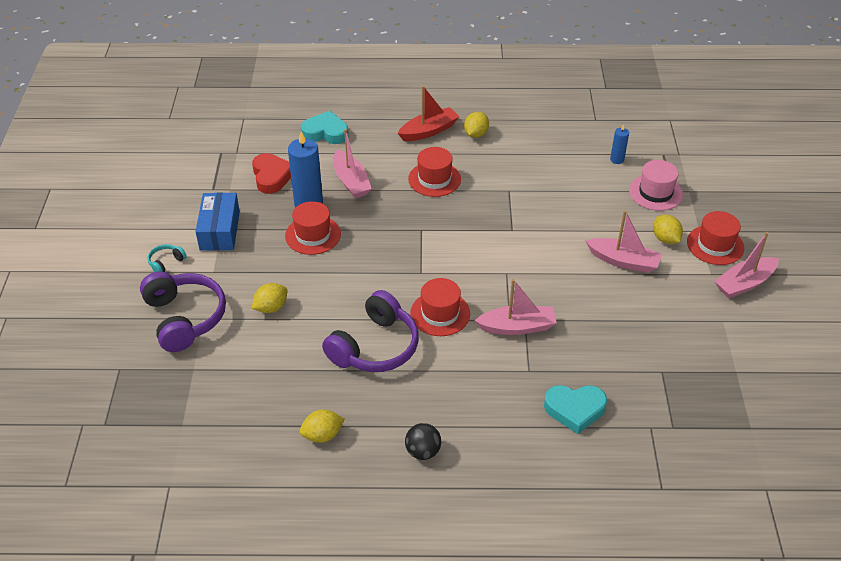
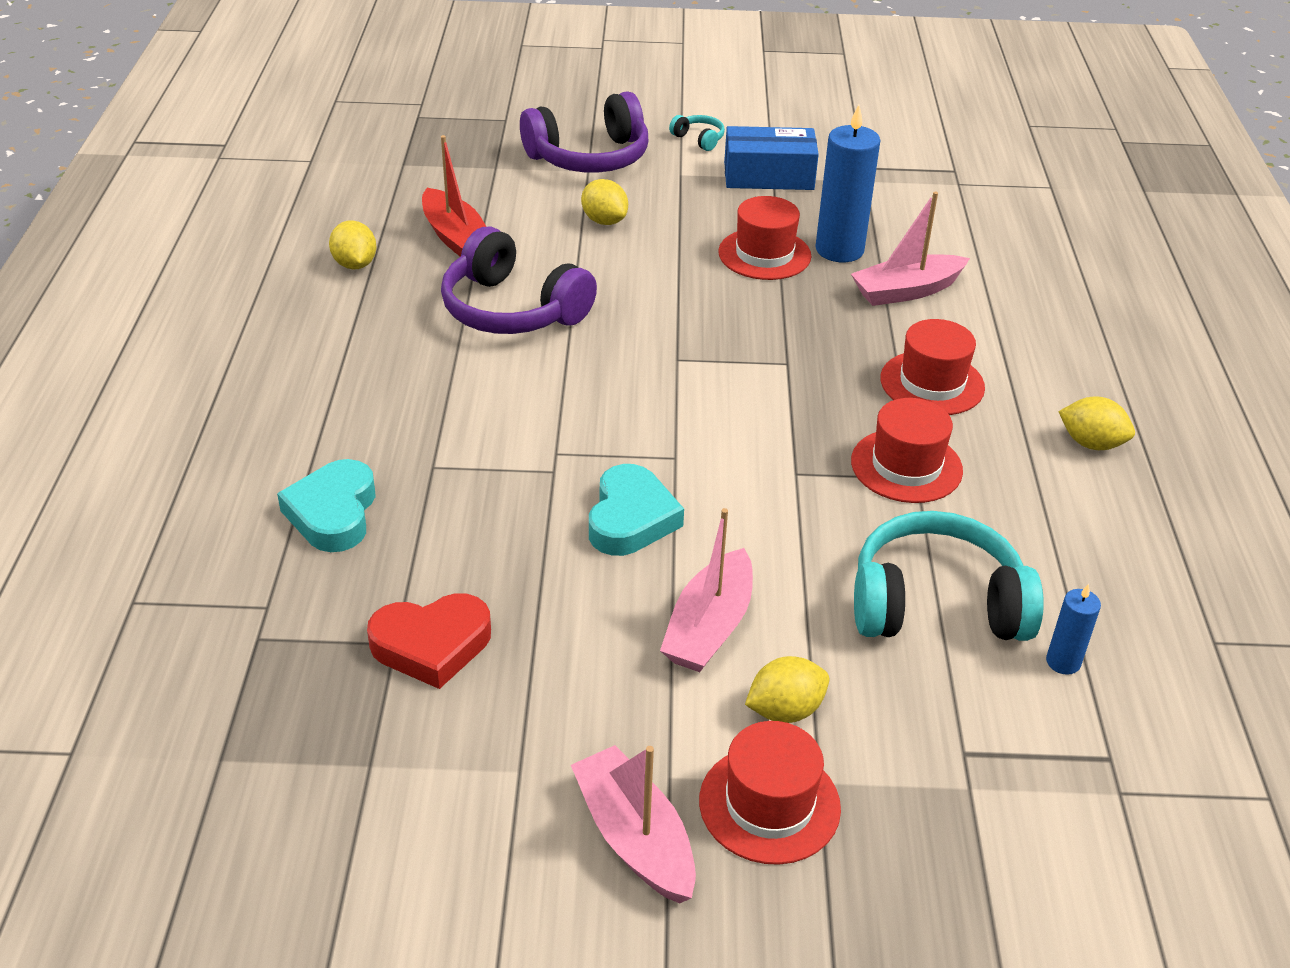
camera: 90 degrees right, 5 degrees down
red heart [252,153,291,194] -> red heart moved to [367,593,491,689]
turquoise heart [301,111,349,144] -> turquoise heart moved to [589,464,684,556]
red boat [398,86,459,141] -> red boat moved to [422,135,486,257]
black ball [405,423,441,460] -> none
red hat [410,278,470,336] -> red hat moved to [851,398,963,503]
pink boat [474,279,557,335] -> none
pink hat [629,160,683,211] -> none
none -> turquoise headphones [854,511,1044,641]

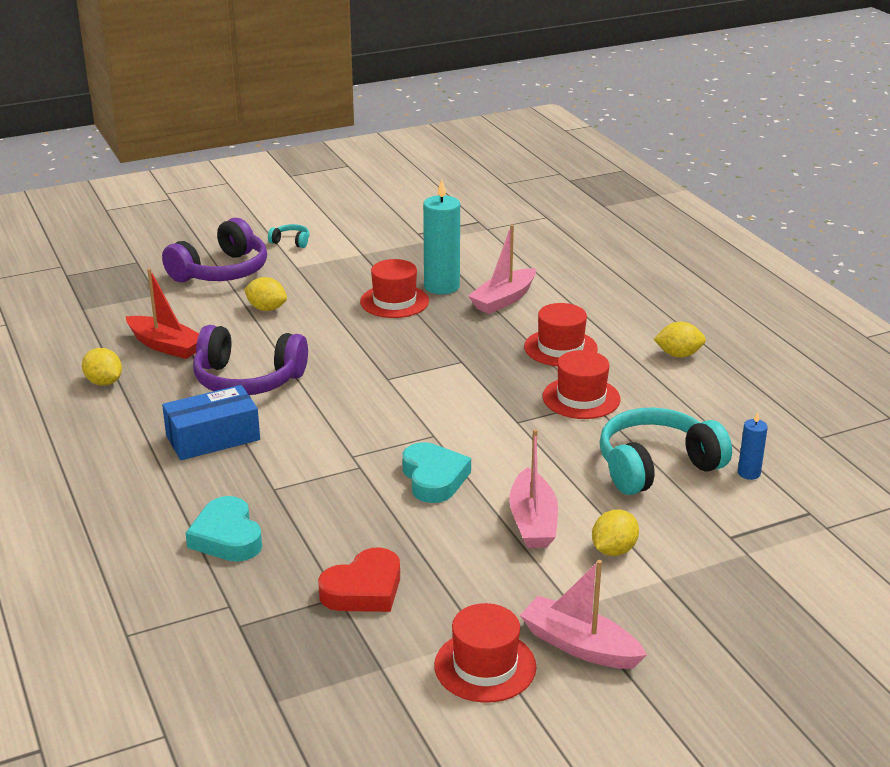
camera: 25 degrees left, 10 degrees down
red hat [699,721,841,865] -> red hat moved to [434,603,536,703]
blue box [724,126,819,190] -> blue box moved to [162,385,260,460]
blue candle [816,105,880,262] -> turquoise candle [423,179,460,294]

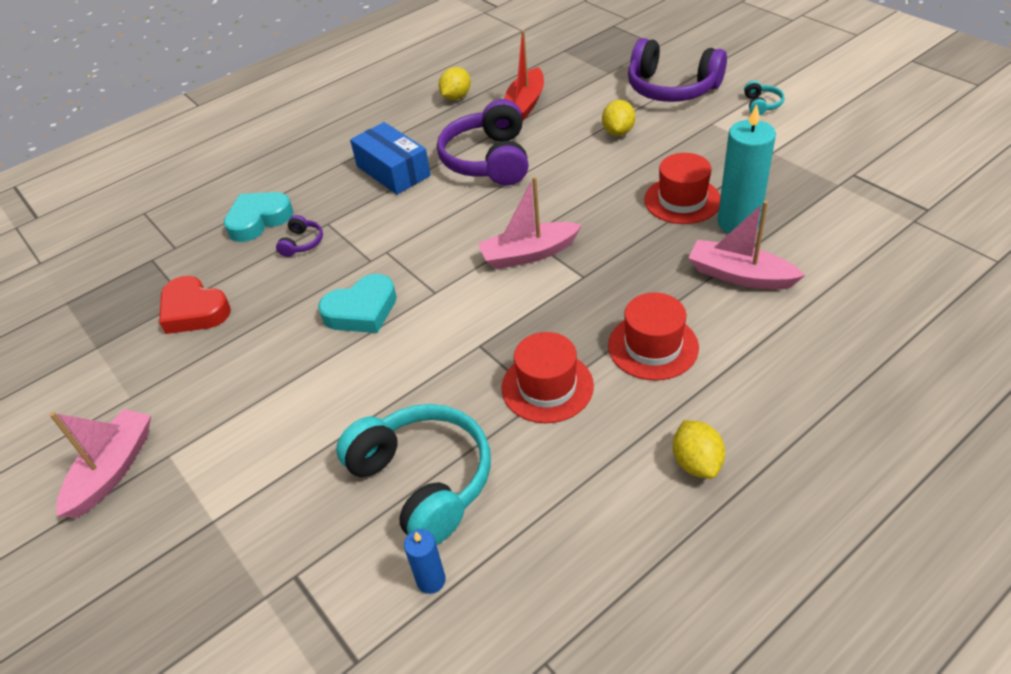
camera: 80 degrees right, 15 degrees up
red hat [434,603,536,703] -> none
pink boat [509,429,558,548] -> pink boat moved to [478,176,582,269]
yellow lemon [592,510,639,556] -> none
none -> purple headphones [276,215,323,257]

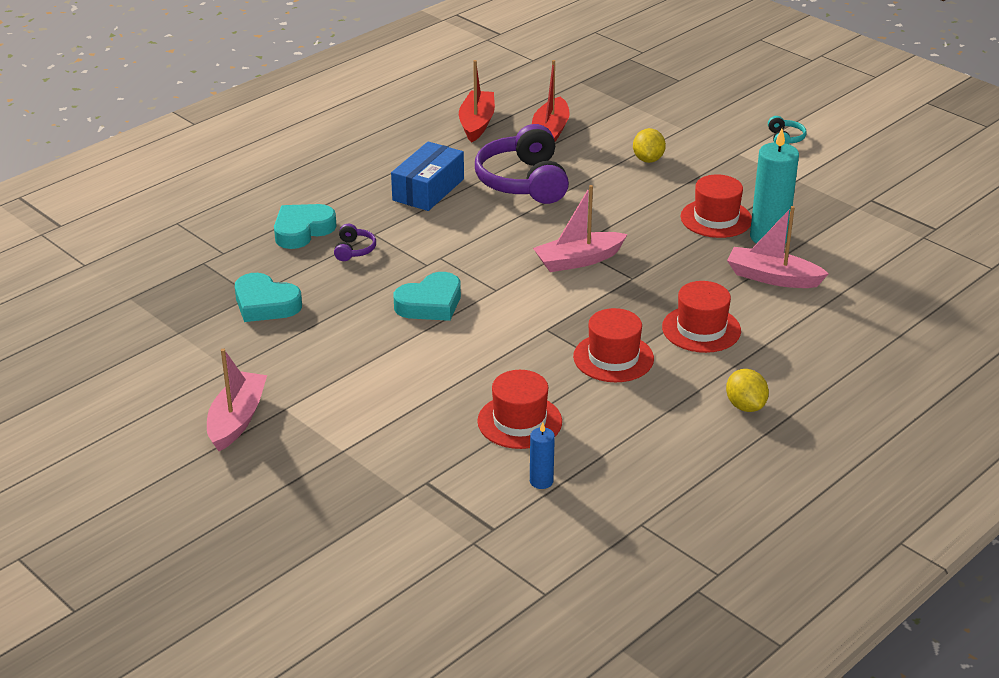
camera: 10 degrees left, 10 degrees down
red heart [159,276,231,334] -> turquoise heart [235,273,302,322]
turquoise headphones [336,404,491,545] -> red hat [477,370,562,449]
blue box [350,122,431,195] -> blue box turned 75 degrees clockwise [391,141,464,211]
yellow lemon [439,67,471,100] -> red boat [459,60,495,143]
purple headphones [628,38,727,102] -> none

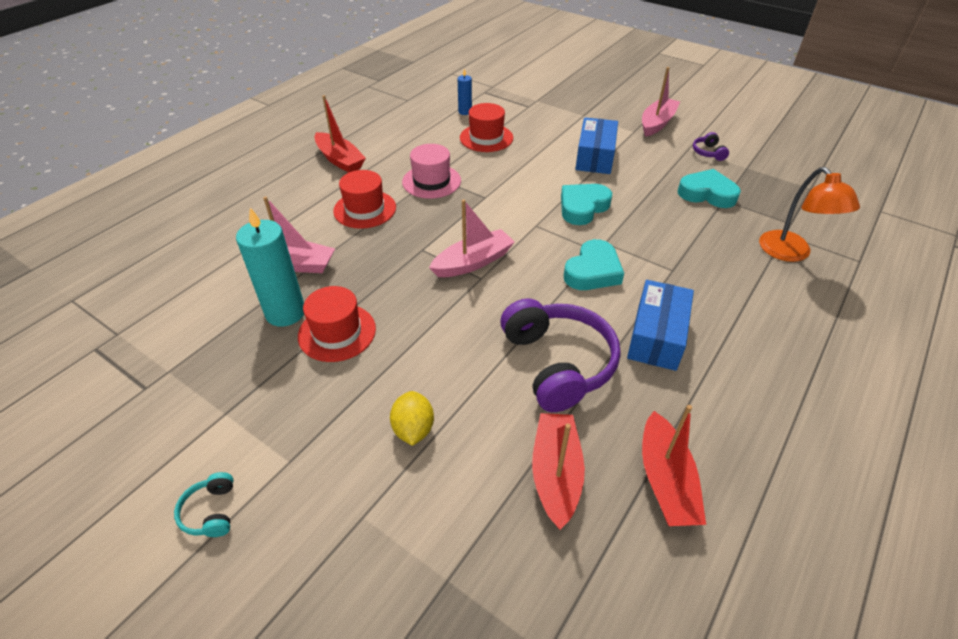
camera: 170 degrees right, 10 degrees up
pink boat [207,349,267,451] -> pink boat turned 150 degrees counterclockwise [642,67,680,137]
turquoise heart [274,204,337,249] -> turquoise heart moved to [564,239,624,290]
purple headphones [334,224,376,261] -> purple headphones moved to [693,132,729,161]
red hat [573,308,654,382] -> pink hat [402,144,461,199]
yellow lemon [726,369,769,412] -> red boat [314,95,366,173]
none -> blue box [575,118,618,174]
none -> orange lamp [759,167,860,262]

